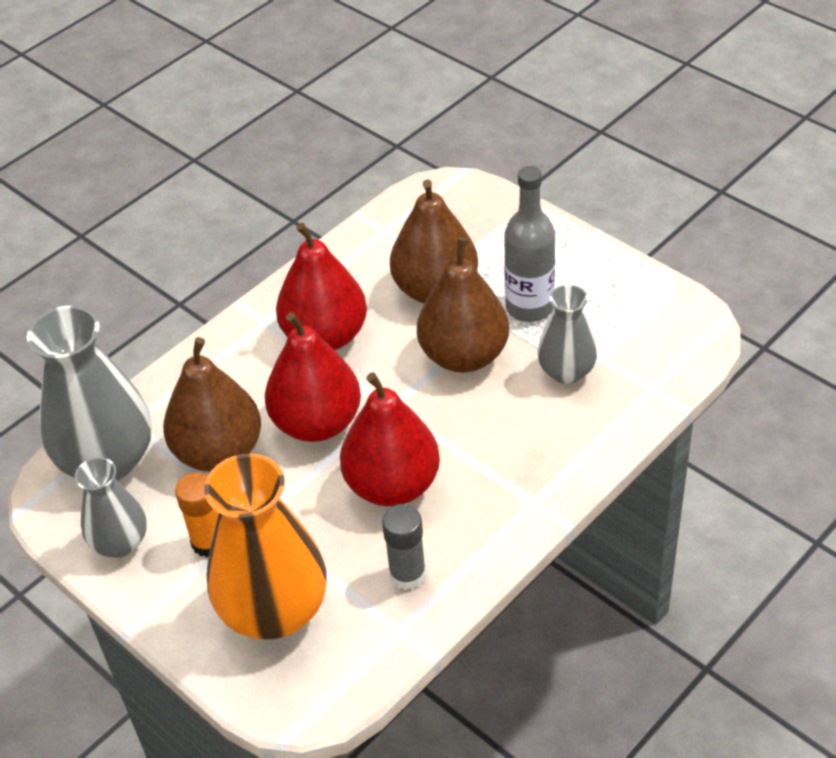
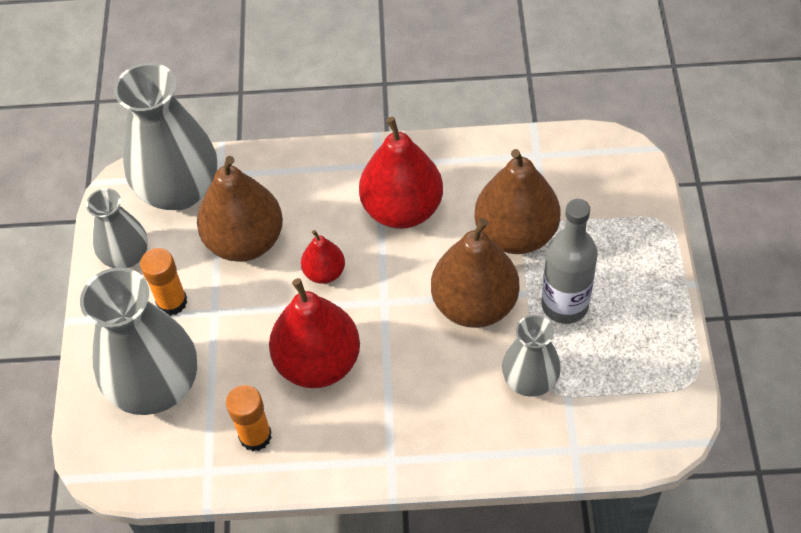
camera: 45 degrees right, 10 degrees up
orange vase [204,453,327,640] -> grey vase [80,267,197,415]
red pear [265,312,361,442] -> red pear [301,230,345,284], size x0.51
grey glue stick [382,504,426,590] -> orange glue stick [226,385,272,451]

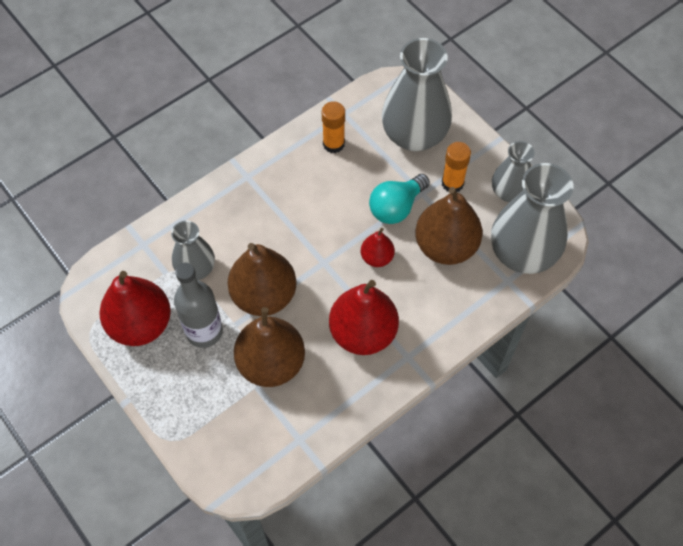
camera: 140 degrees right, 5 degrees up
red pear [269,278,360,388] -> red pear moved to [100,271,171,346]
none -> turquoise light bulb [369,174,430,224]

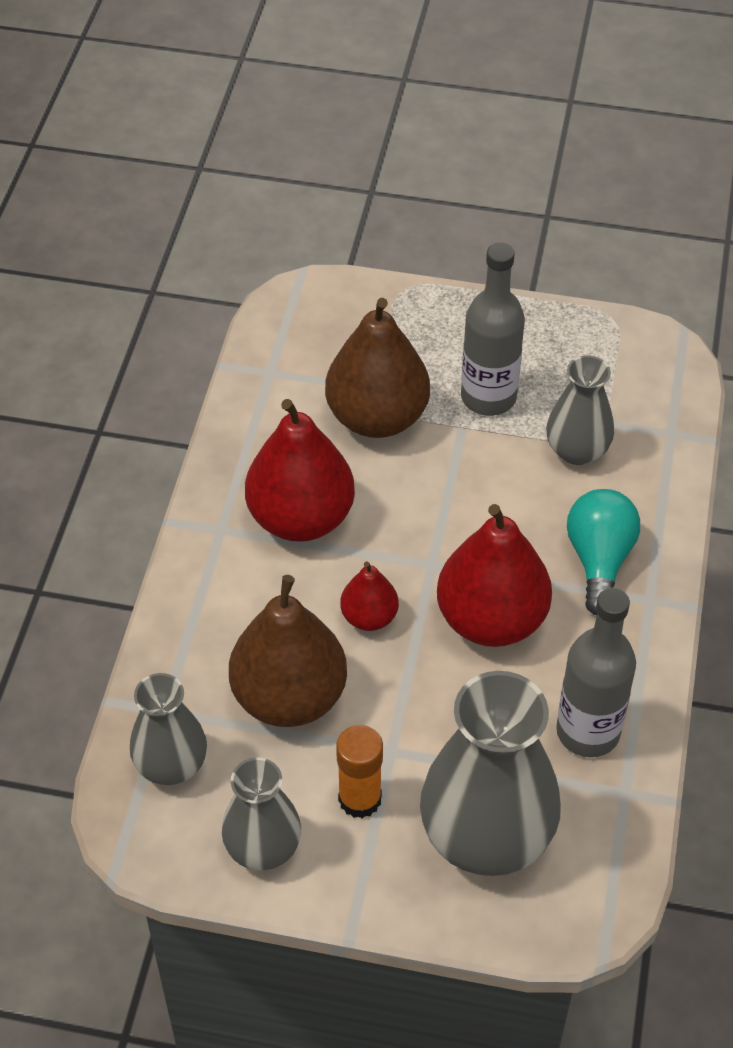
camera: 140 degrees right, 10 degrees down
red pear [100,271,171,346] -> red pear moved to [437,504,552,647]
brown pear [228,243,296,316] -> none
orange glue stick [322,101,345,153] -> grey bottle [556,588,636,757]
turquoise light bulb [369,174,430,224] -> turquoise light bulb moved to [567,489,640,615]
grey vase [491,163,573,274] -> grey vase [130,673,207,785], size x0.57

